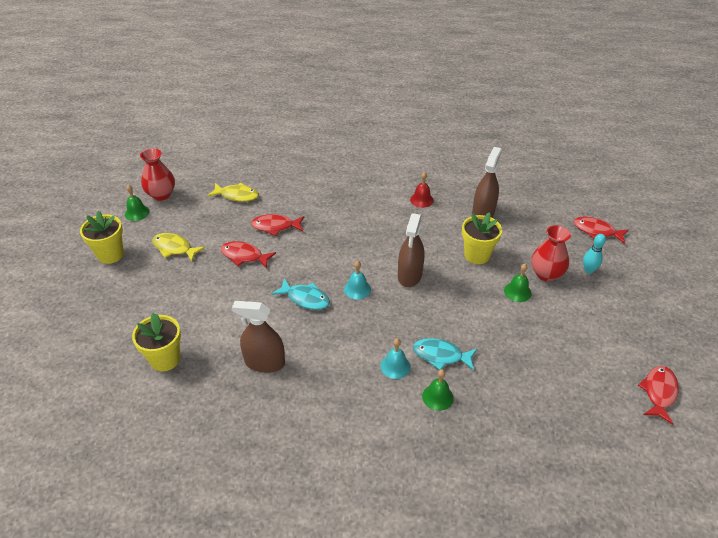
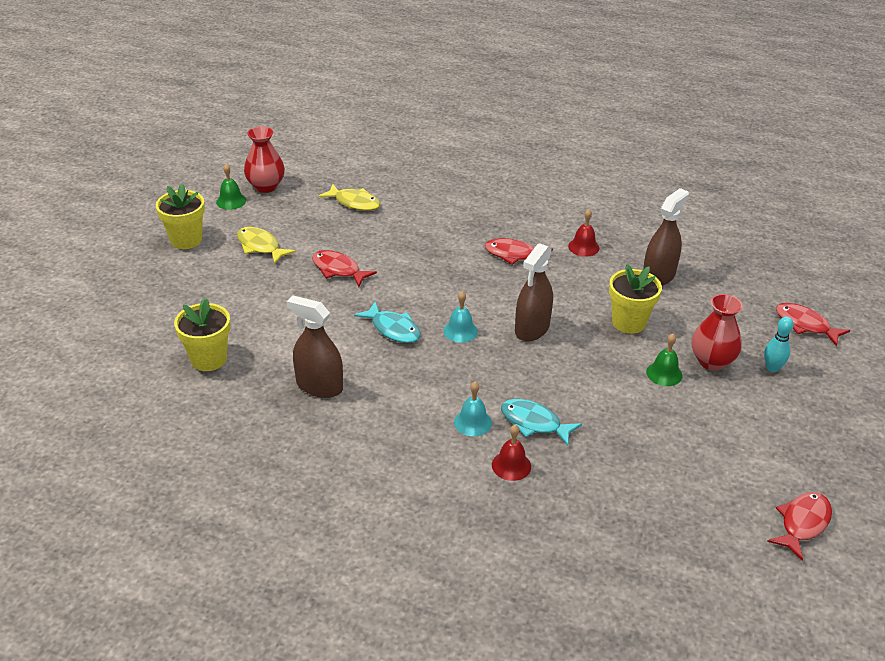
camera: 15 degrees right, 5 degrees down
red fish [251,214,304,236] -> red fish moved to [485,238,553,265]
green bell [422,369,454,411] -> red bell [492,425,531,481]

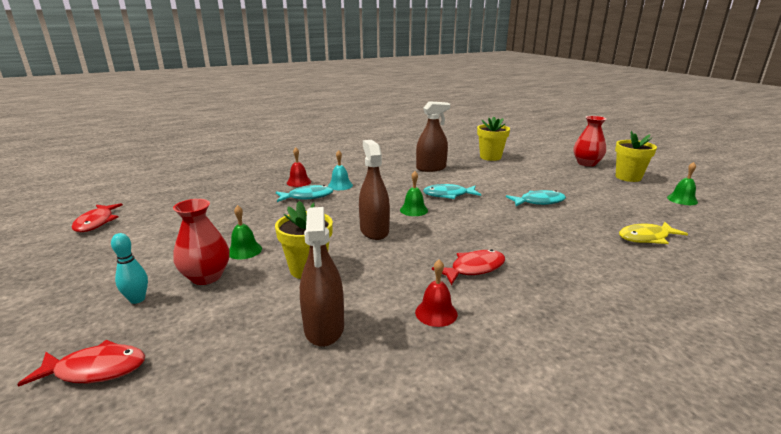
camera: 135 degrees right, 15 degrees down
yellow fish [237,227,296,264] -> none
red vase [244,126,285,193] -> red vase moved to [574,116,606,167]
red fish [312,250,377,287] -> turquoise fish [506,190,566,206]
turquoise bell [443,291,478,343] -> green bell [400,171,428,216]

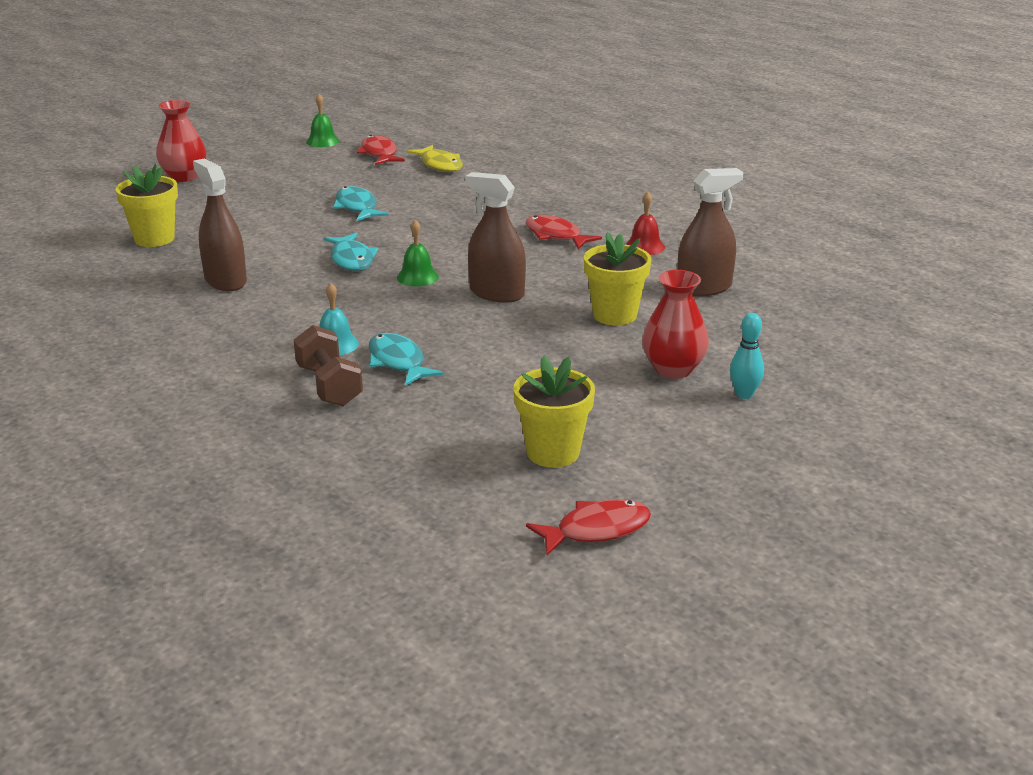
camera: 105 degrees left, 5 degrees up
red fish [17,340,145,387] -> red fish moved to [357,135,405,165]
green bell [229,205,262,260] -> none
red bell [287,148,311,187] -> brown dumbbell [294,325,363,406]
brown spray bottle [359,140,390,240] -> brown spray bottle turned 60 degrees clockwise [465,172,526,303]
yellow flower pot [615,131,657,182] -> yellow flower pot moved to [514,356,595,468]

